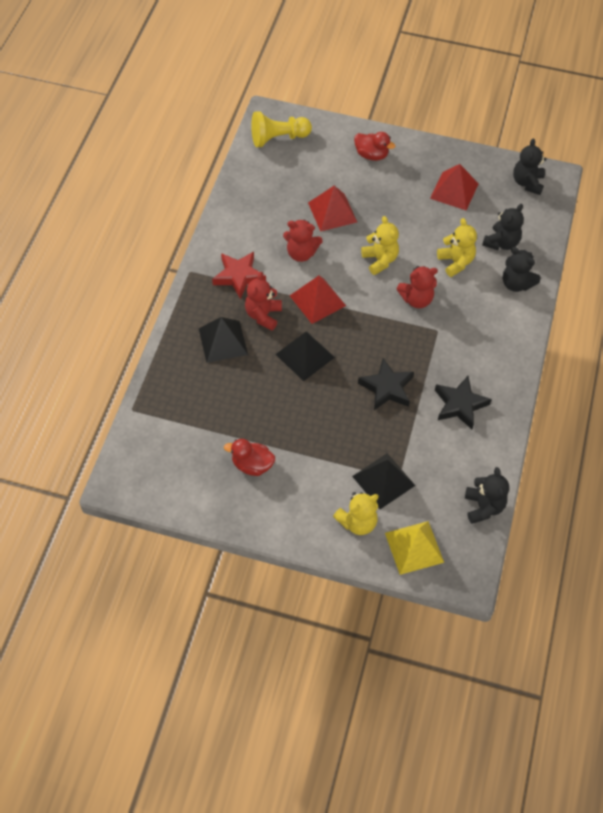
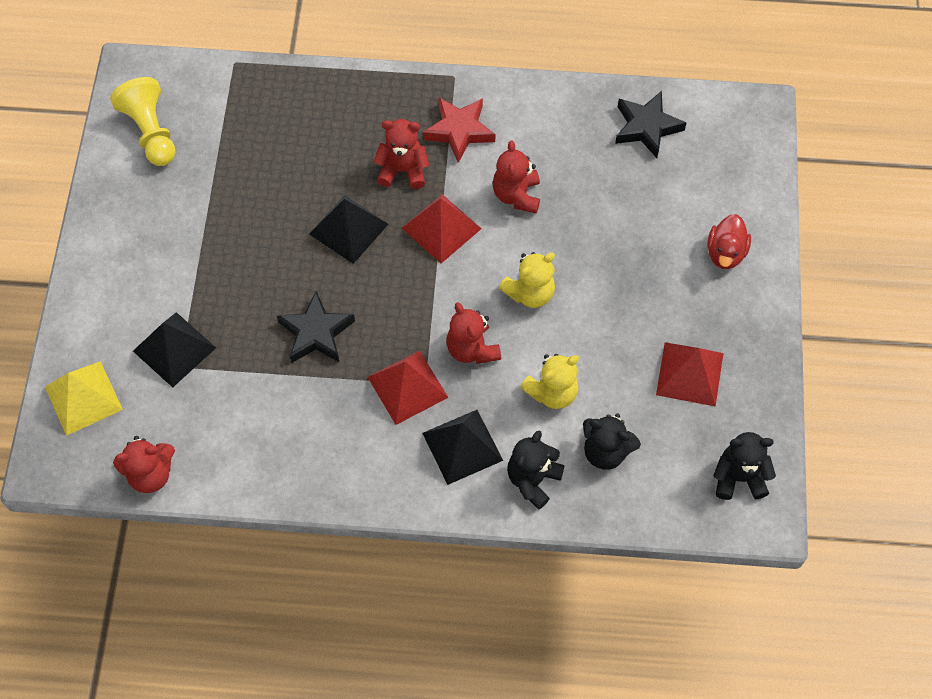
camera: 80 degrees right, 5 degrees up
black pyramid [199,317,248,363] -> black pyramid moved to [423,410,503,485]
red duck [224,439,275,476] -> none
yellow pawn [251,111,312,147] -> yellow pawn moved to [110,77,176,166]
red pyramid [308,186,357,232] -> red pyramid moved to [368,350,449,425]
yellow teddy bear [333,492,379,535] -> none
black star [435,376,492,429] -> black star moved to [615,91,686,158]
black teddy bear [465,467,509,524] -> red teddy bear [113,436,175,493]

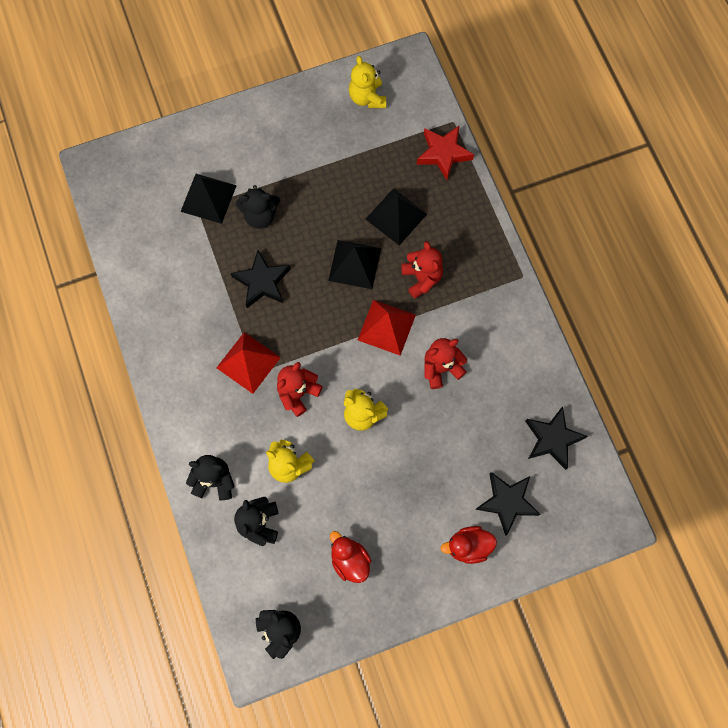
camera: 65 degrees right, 10 degrees up
yellow pyramid [45,361,123,436] -> none
yellow pawn [110,77,176,166] -> yellow teddy bear [349,56,386,108]
red teddy bear [113,436,175,493] -> none
red star [423,97,495,163] -> red star moved to [416,126,474,180]
black pyramid [423,410,503,485] -> black pyramid moved to [366,188,427,245]
red pyramid [656,342,723,407] -> red duck [330,531,371,583]
none -> black teddy bear [236,185,280,229]
none -> black star [475,472,540,536]

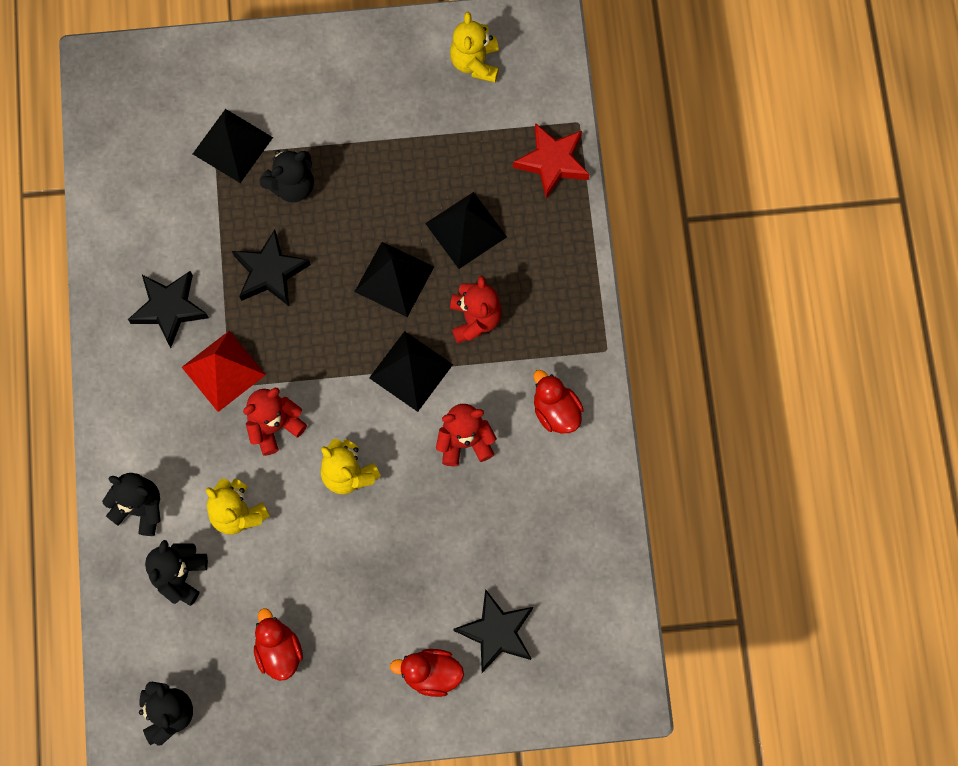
camera: 15 degrees right, 0 degrees up
black teddy bear [236,185,280,229] -> black teddy bear turned 45 degrees counterclockwise [259,149,314,202]
red pyramid [358,300,416,356] -> black pyramid [369,331,453,412]
black star [525,407,588,470] -> black star moved to [128,271,209,348]
none -> red duck [534,370,584,433]

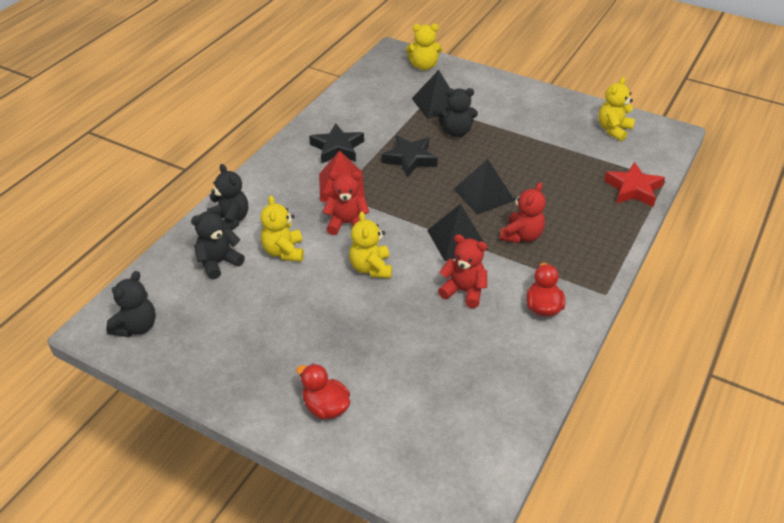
camera: 35 degrees right, 30 degrees down
red duck [254,608,303,681] -> none
black pyramid [425,192,507,269] -> none
black star [453,589,533,673] -> none
none -> yellow teddy bear [406,24,442,70]

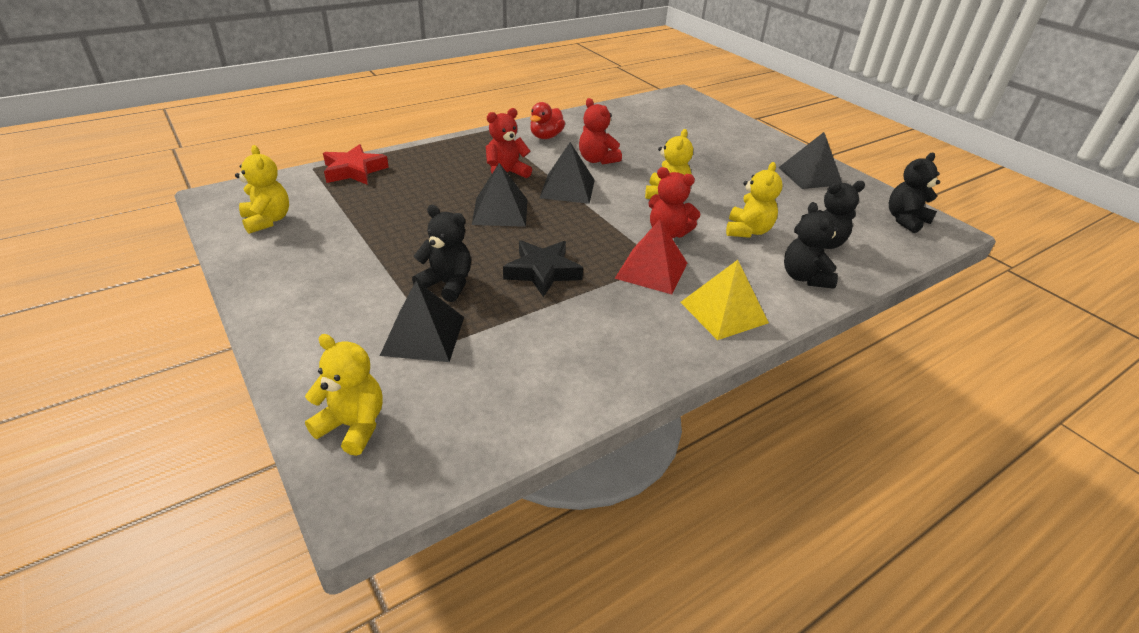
camera: 155 degrees left, 5 degrees down
red duck [296,364,350,419] -> none
black star [309,123,364,164] -> none
yellow teddy bear [599,77,635,141] -> yellow teddy bear turned 90 degrees counterclockwise [235,145,289,234]
none -> yellow pyramid [680,260,769,340]
none -> black pyramid [778,132,842,189]

